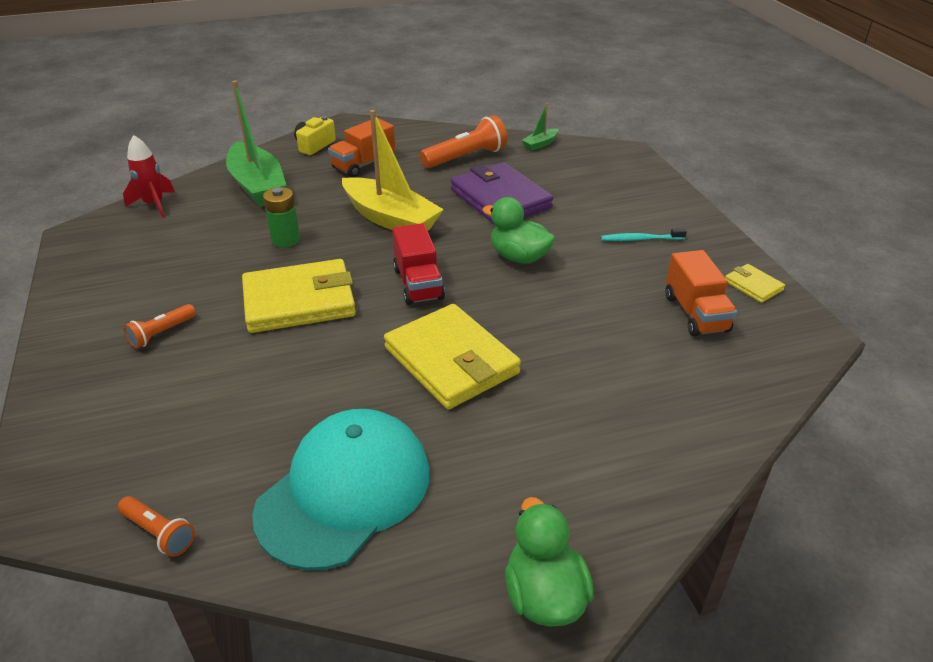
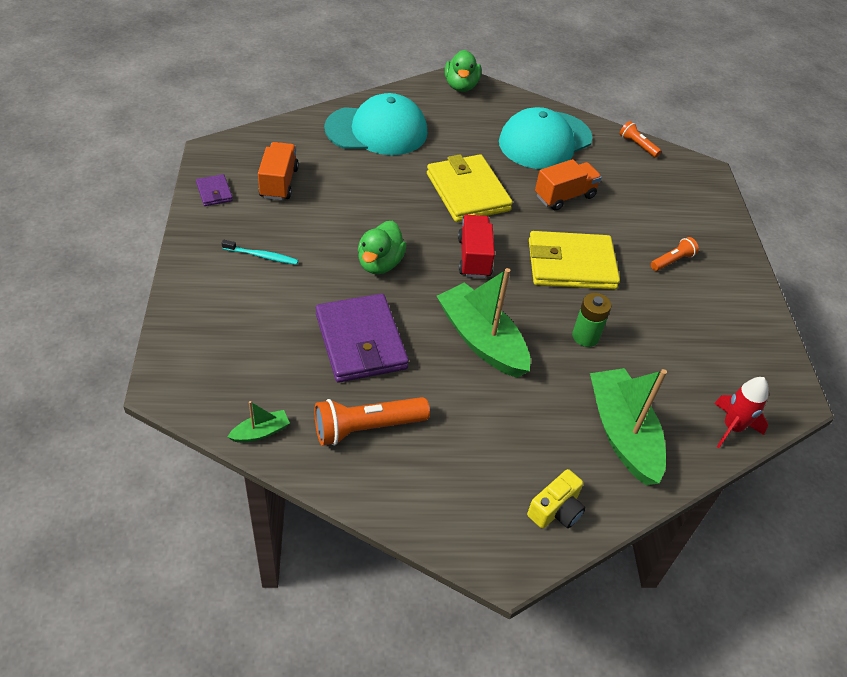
camera: 170 degrees left, 10 degrees up
orange truck [328,118,395,177] -> orange truck moved to [535,159,602,211]
yellow boat [342,110,444,231] -> green boat [437,268,531,378]
green duck [482,197,555,264] -> green duck turned 60 degrees clockwise [358,221,407,274]
yellow wallet [725,264,785,303] -> purple wallet [196,174,233,206]
none -> turquoise cap [324,93,427,155]

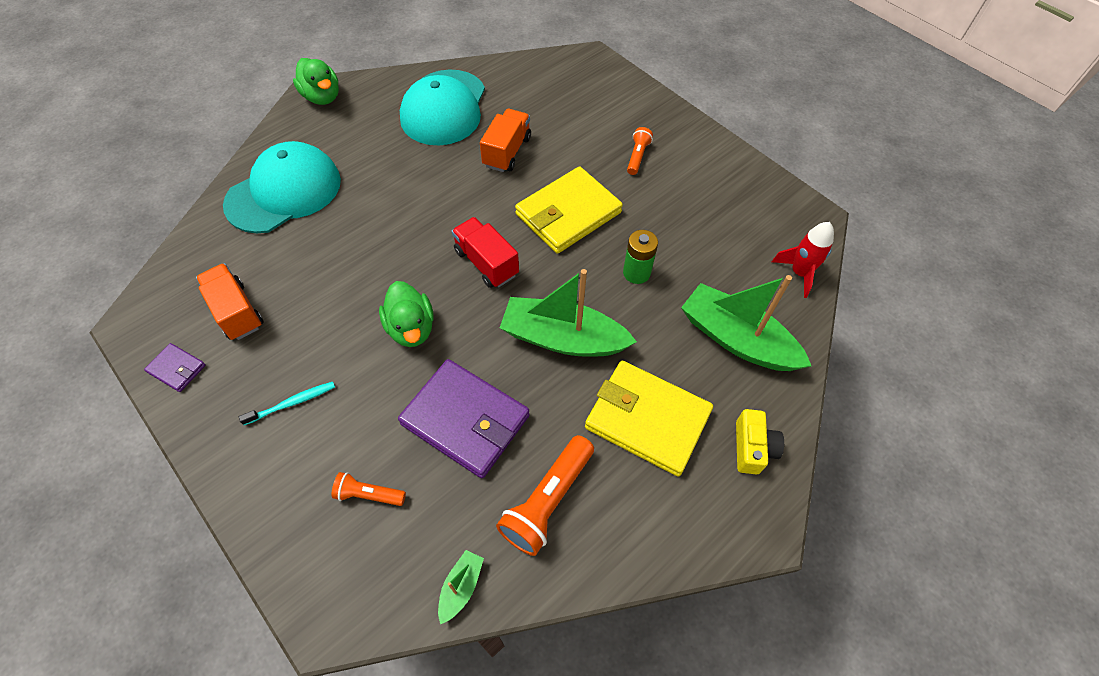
camera: 35 degrees left, 10 degrees up
yellow wallet [427,154,513,222] -> yellow wallet moved to [585,361,713,476]
orange flashlight [620,121,661,158] -> orange flashlight moved to [332,472,406,506]

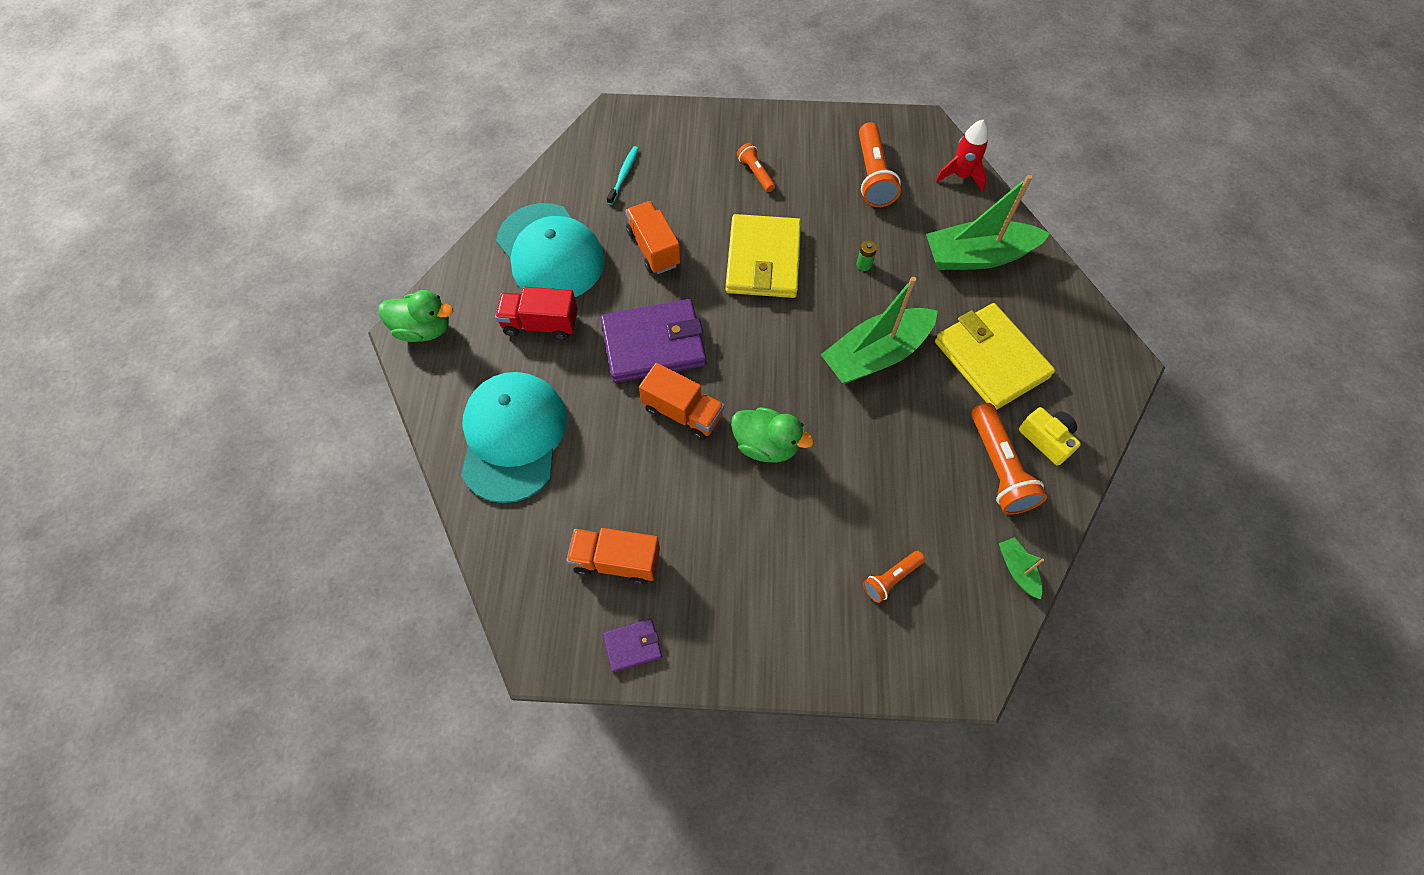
camera: 45 degrees left, 5 degrees up
turquoise toothbrush [239,382,335,425] -> turquoise toothbrush moved to [607,146,639,205]
purple wallet [398,359,530,478] -> purple wallet moved to [600,299,706,383]
red truck [452,217,519,288] -> red truck moved to [495,287,578,340]
yellow wallet [585,361,713,476] -> yellow wallet turned 75 degrees clockwise [935,303,1055,410]
green battery [623,230,658,284] -> green battery [857,240,877,271], size x0.57
yellow camera [736,409,784,474] -> yellow camera moved to [1019,407,1081,466]
none -> orange truck [639,363,724,440]
none -> orange flashlight [859,122,901,207]

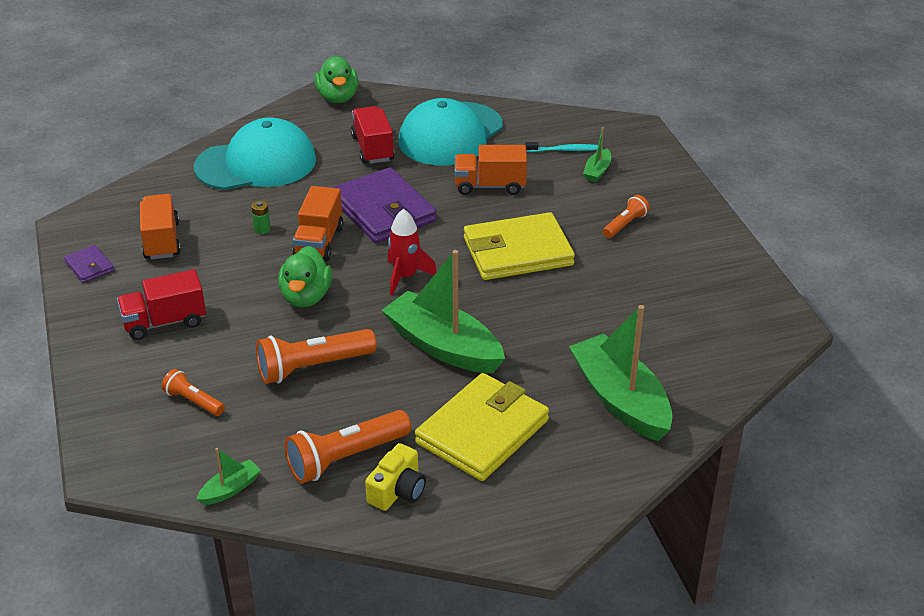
camera: 70 degrees right, 25 degrees down
orange truck [625,201,680,274] -> orange truck turned 135 degrees counterclockwise [455,145,527,195]
green battery [857,240,877,271] -> green battery moved to [251,201,271,234]
orange flashlight [859,122,901,207] -> orange flashlight moved to [256,329,377,384]
red rocket [935,120,988,192] -> red rocket moved to [388,209,437,296]
none -> red truck [117,269,206,340]
none -> green boat [583,127,611,182]

